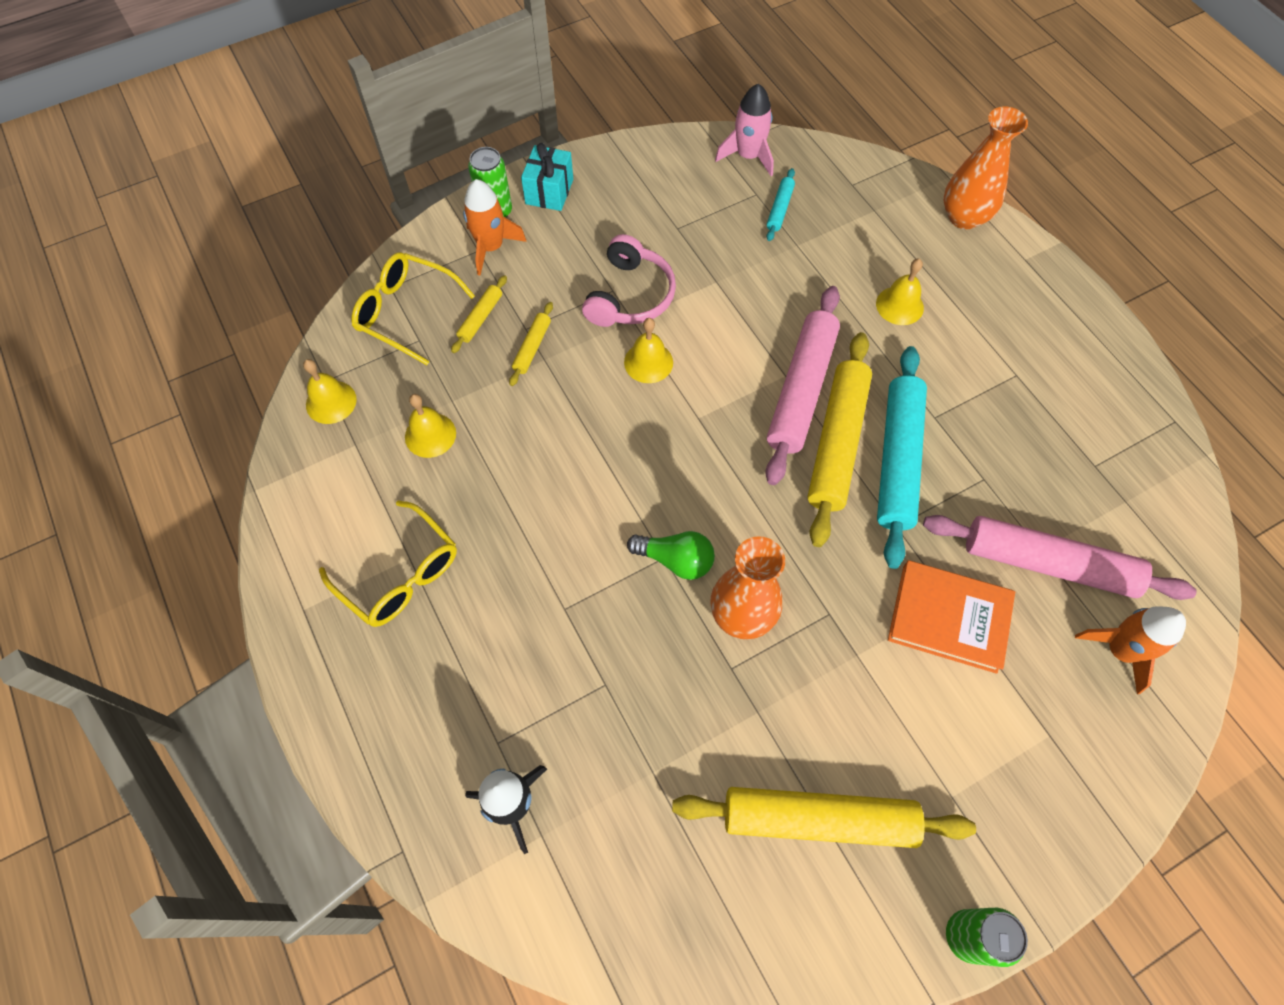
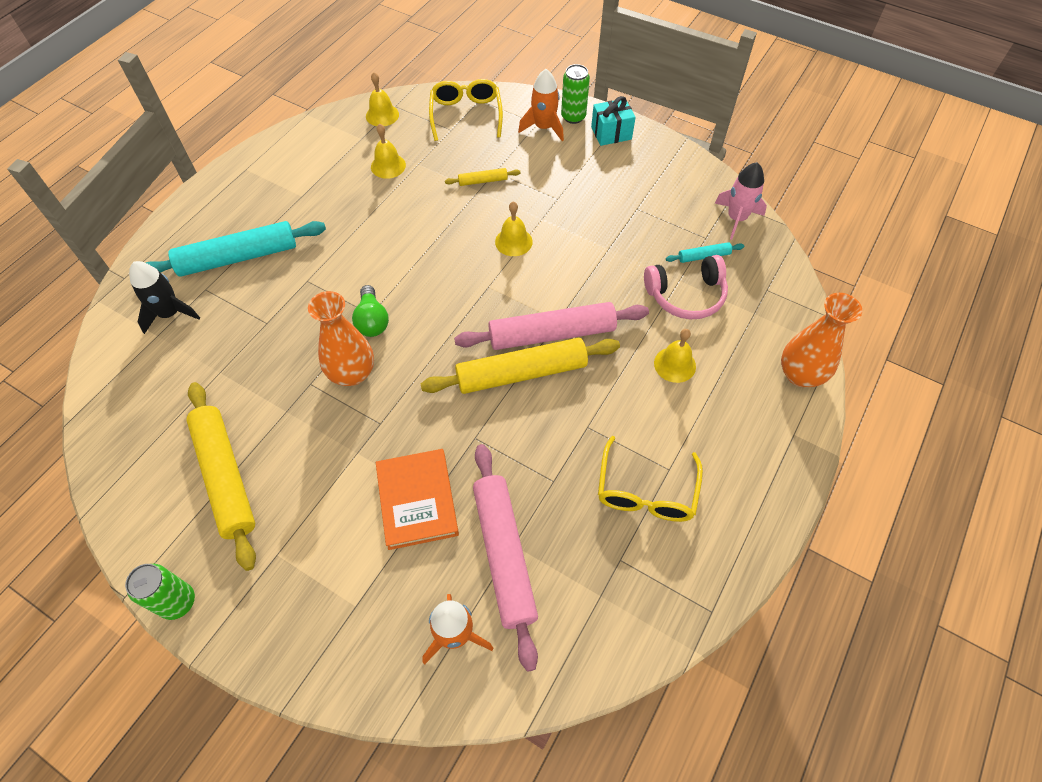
camera: 60 degrees right, 5 degrees down
yellow glasses [319,500,457,627] -> yellow glasses moved to [598,436,703,522]
yellow rolling pin [451,275,507,353] -> none
pink headphones [582,234,676,327] -> pink headphones moved to [644,255,728,319]
turquoise rolling pin [877,346,927,569] -> turquoise rolling pin moved to [146,221,326,277]

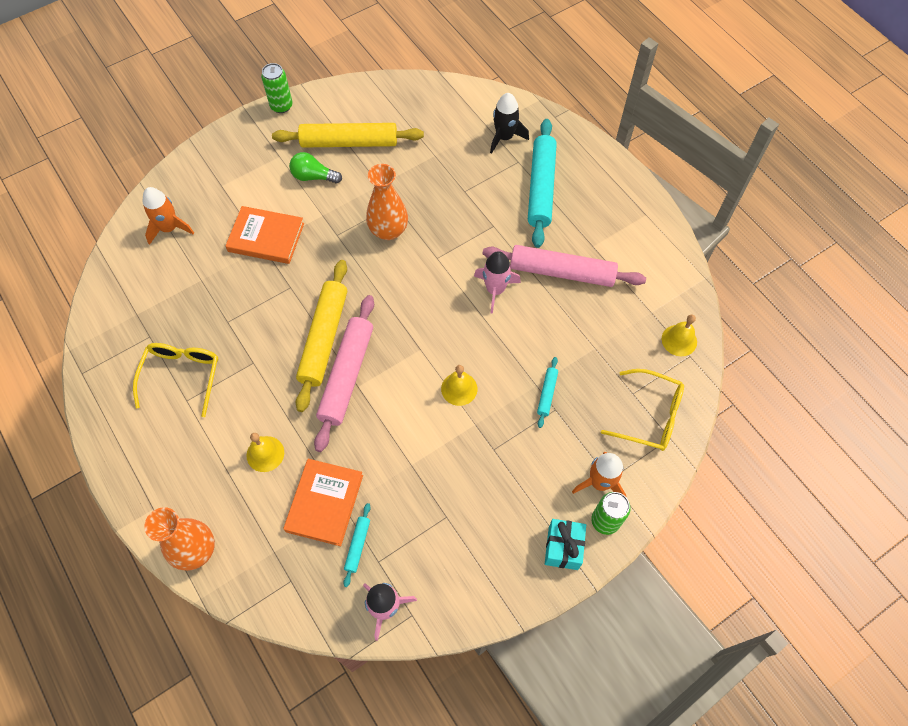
camera: 115 degrees right, 5 degrees up
green light bulb [352,285,389,337] -> green light bulb moved to [289,152,342,184]
yellow bell [371,124,406,179] -> none
yellow rolling pin [445,168,521,186] -> turquoise rolling pin [537,357,558,428]
pink rolling pin [473,444,538,672] -> pink rolling pin moved to [483,245,646,287]
yellow glasses [598,436,703,522] -> yellow glasses turned 60 degrees clockwise [133,343,219,417]
pink headphones [644,255,728,319] -> orange book [283,459,363,546]
none -> pink rocket [474,251,521,314]

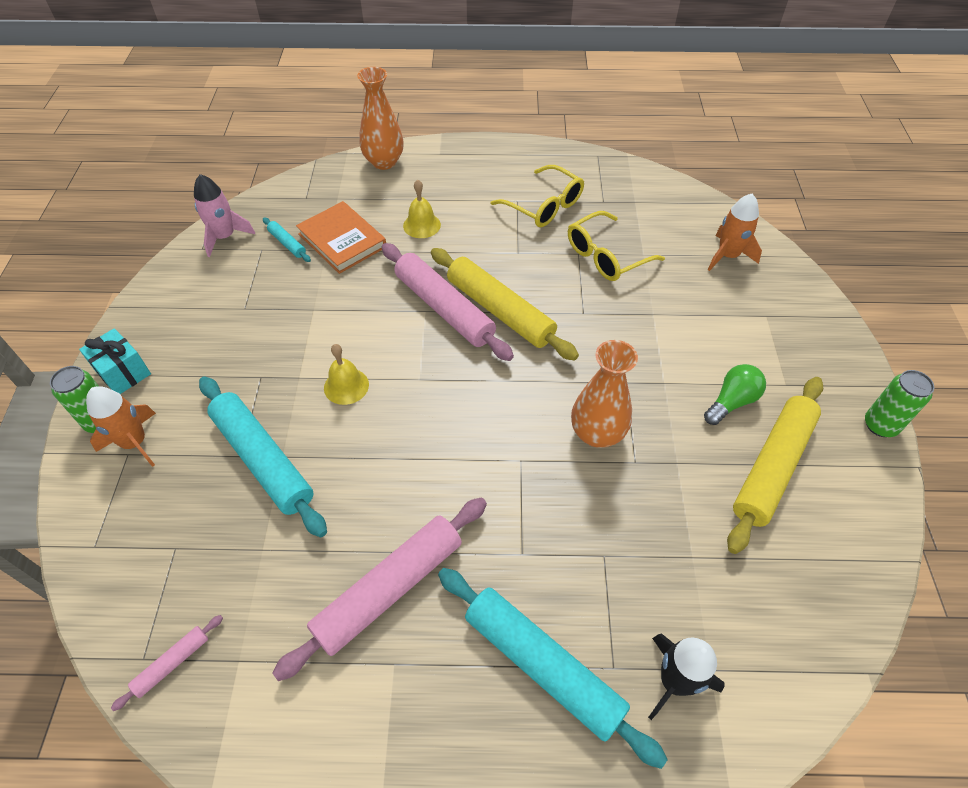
camera: 125 degrees right, 10 degrees down
orange book [225,206,304,264] -> none
pink rocket [474,251,521,314] -> none
turquoise rolling pin [537,357,558,428] -> turquoise rolling pin [199,376,327,537], size x2.23
yellow glasses [601,369,684,451] -> yellow glasses moved to [568,211,665,281]
yellow bell [662,314,697,356] -> pink rolling pin [111,615,223,711]

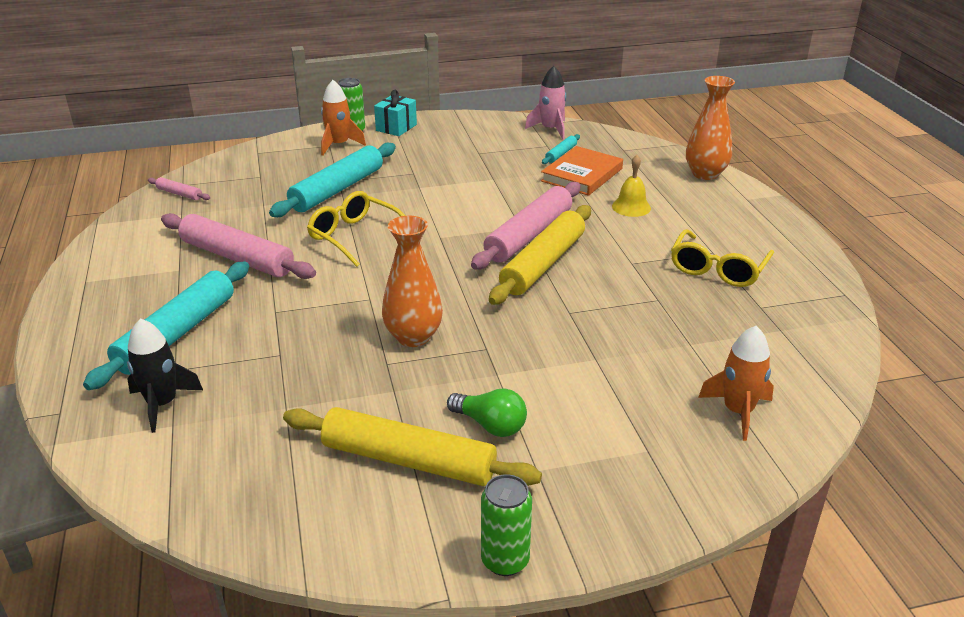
camera: 75 degrees right, 20 degrees down
yellow bell [324,344,369,405] -> none
yellow glasses [568,211,665,281] -> yellow glasses moved to [307,191,405,267]

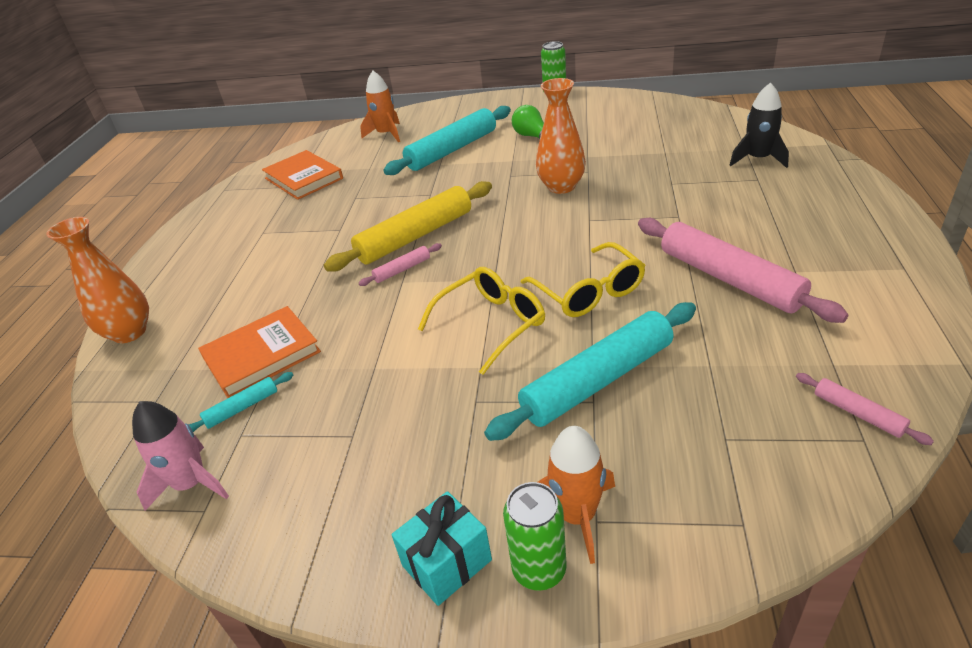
camera: 155 degrees left, 5 degrees up
turquoise rolling pin [83,262,249,390] -> turquoise rolling pin moved to [383,106,511,175]
yellow rolling pin [283,407,542,486] -> none
pink rolling pin [471,182,581,270] -> pink rolling pin [359,243,442,286], size x0.45
yellow bell [612,155,651,217] -> none
yellow glasses [671,229,774,287] -> yellow glasses moved to [418,267,545,375]
none -> orange book [262,150,343,200]

